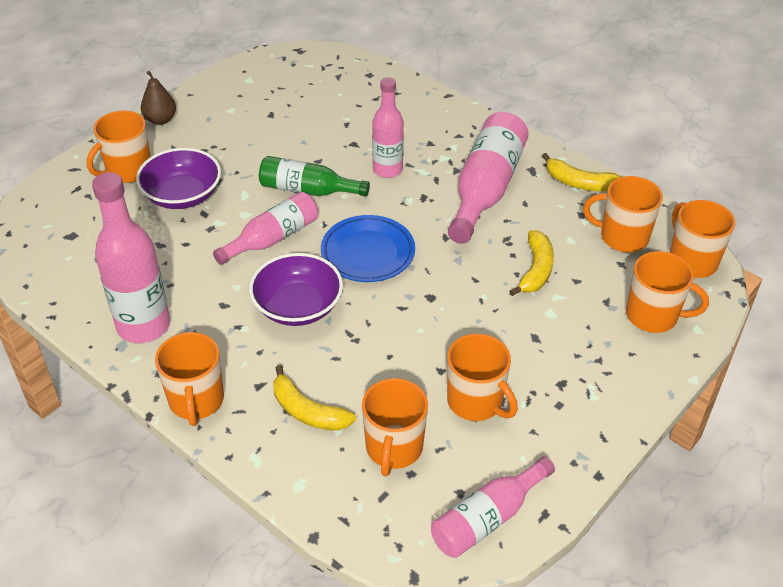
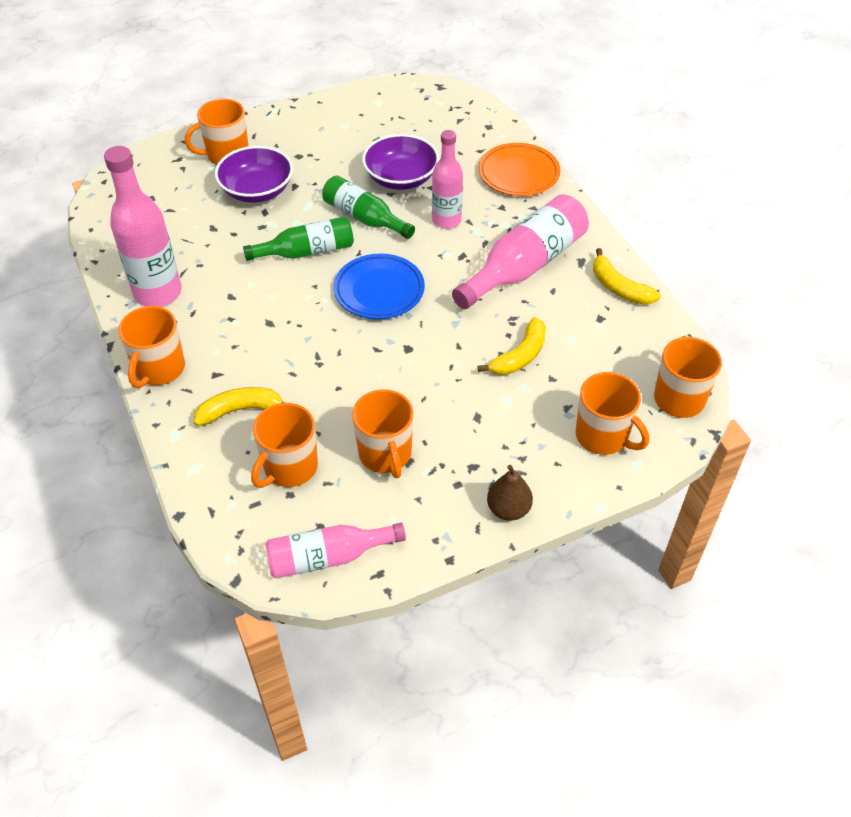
camera: 25 degrees right, 5 degrees up
brown pear [141,71,176,125] -> brown pear moved to [487,465,533,521]
pink bottle [213,192,318,265] -> green bottle [243,216,354,261]
purple bowl [249,253,343,326] -> purple bowl moved to [362,134,439,190]
yellow banana [273,365,356,431] -> yellow banana turned 105 degrees clockwise [194,387,285,426]
orange mug [583,176,663,252] -> none
none -> orange plate [479,143,561,196]

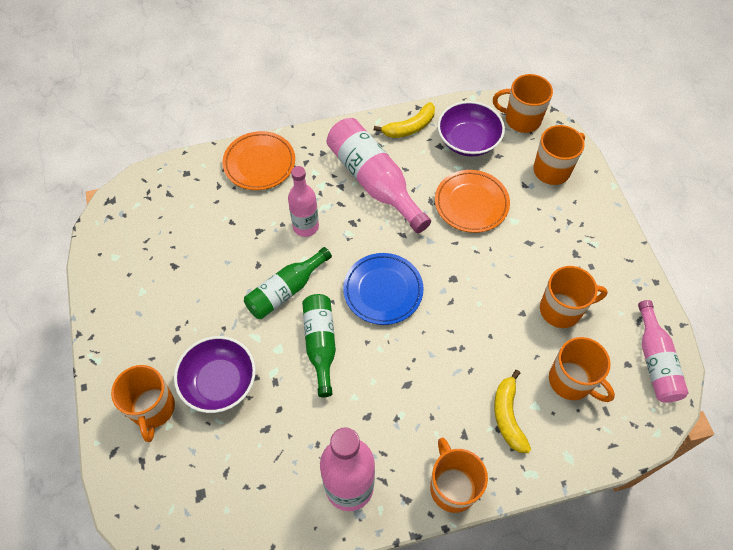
camera: 80 degrees left, 10 degrees up
orange mug [118,306,185,388] -> orange mug turned 135 degrees counterclockwise [430,437,488,513]
purple bowl [362,134,439,190] -> purple bowl moved to [437,101,505,157]
yellow banana [477,317,546,375] -> orange plate [435,170,510,233]
brown pear [487,465,533,521] -> none

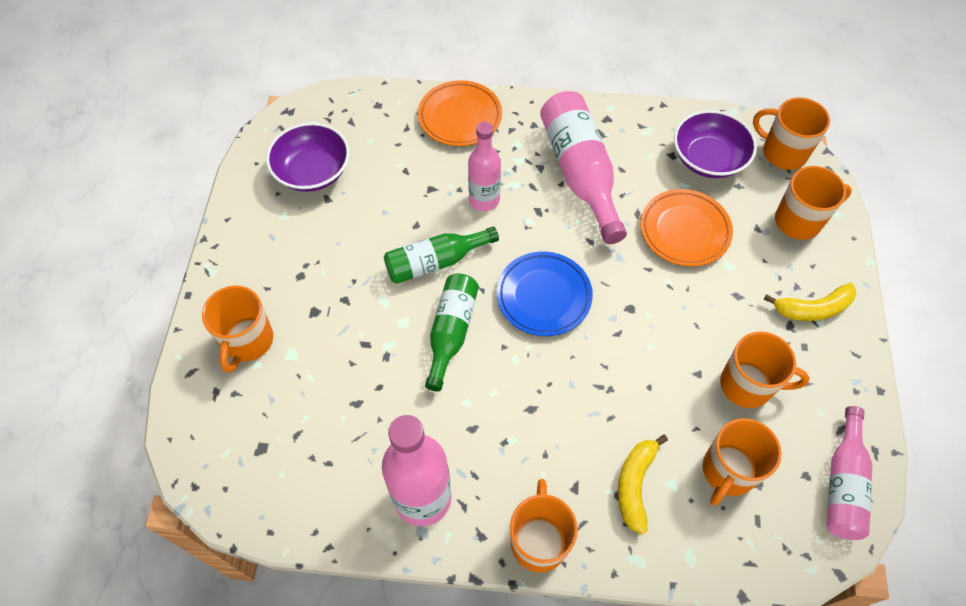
camera: 20 degrees right, 0 degrees up
purple bowl [174,336,256,413] -> purple bowl moved to [266,122,350,192]
yellow banana [374,102,435,138] -> yellow banana moved to [763,283,857,321]
orange mug [549,337,615,402] -> orange mug turned 60 degrees clockwise [703,418,782,505]

